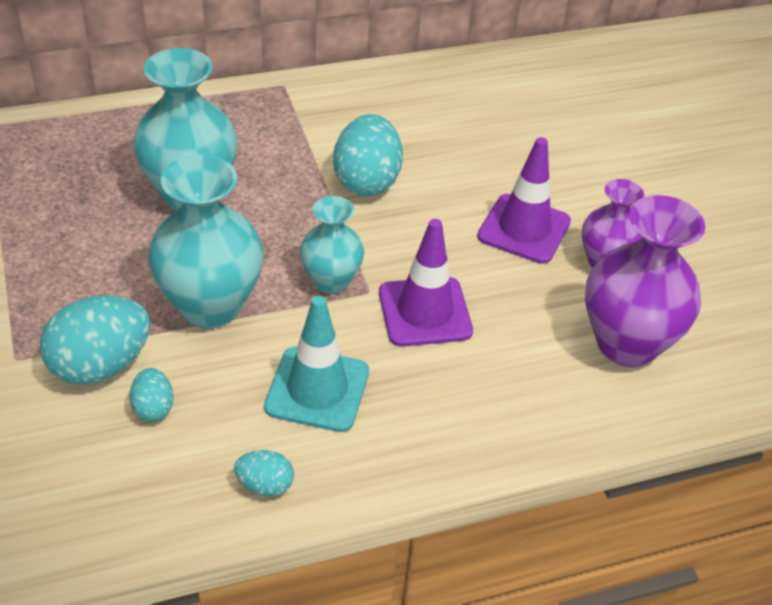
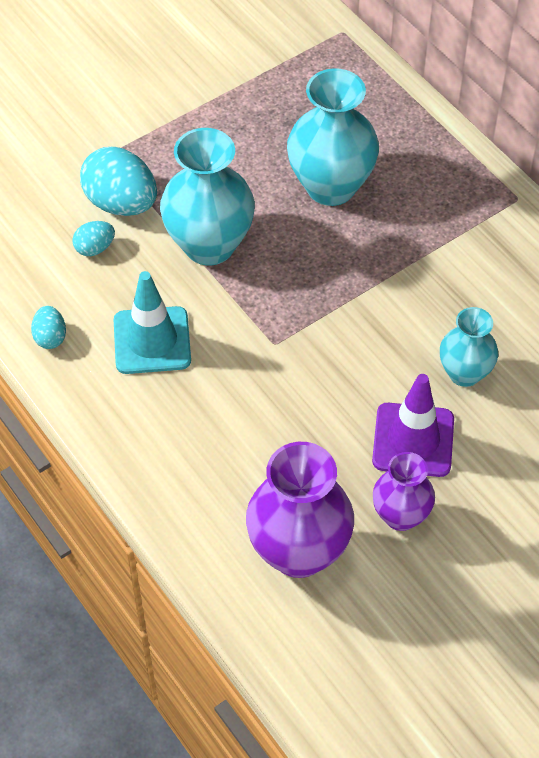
camera: 75 degrees right, 10 degrees up
turquoise vase [300,196,364,294] -> turquoise vase moved to [440,307,498,387]
turquoise egg [333,114,403,196] -> none
purple traffic cone [379,219,473,347] -> none

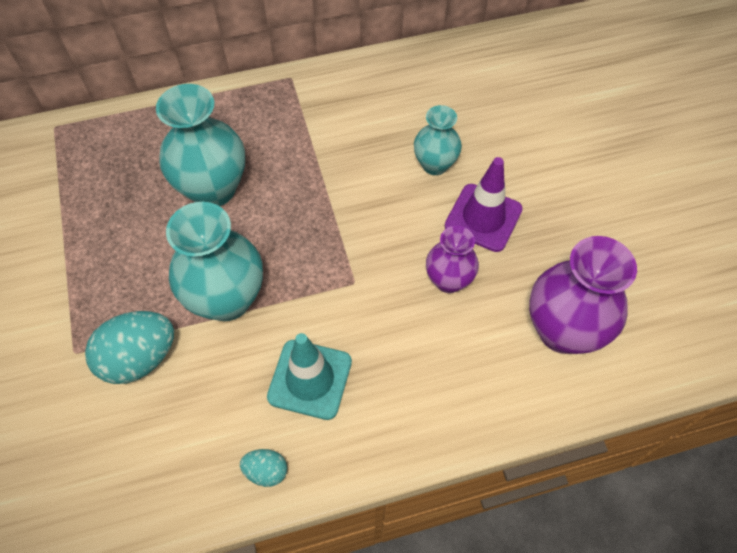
camera: 70 degrees left, 5 degrees up
turquoise egg [73,221,115,256] -> none
purple vase [373,452,435,531] -> purple vase moved to [426,226,479,293]

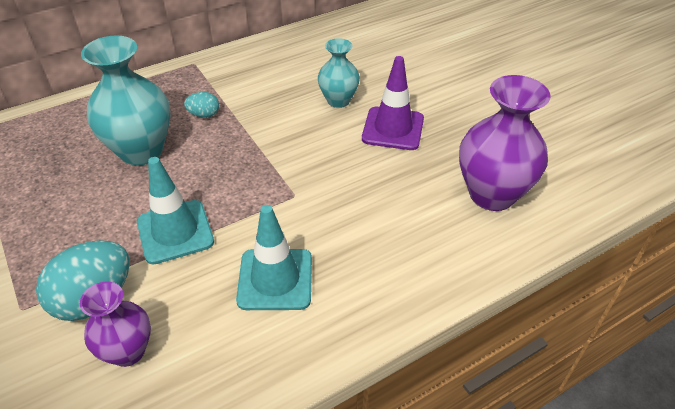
camera: 15 degrees left, 15 degrees down
turquoise vase [166,202,263,321] -> turquoise traffic cone [137,157,214,265]
turquoise egg [240,449,287,487] -> turquoise egg moved to [184,92,219,118]
purple vase [426,226,479,293] -> purple vase moved to [80,282,151,367]

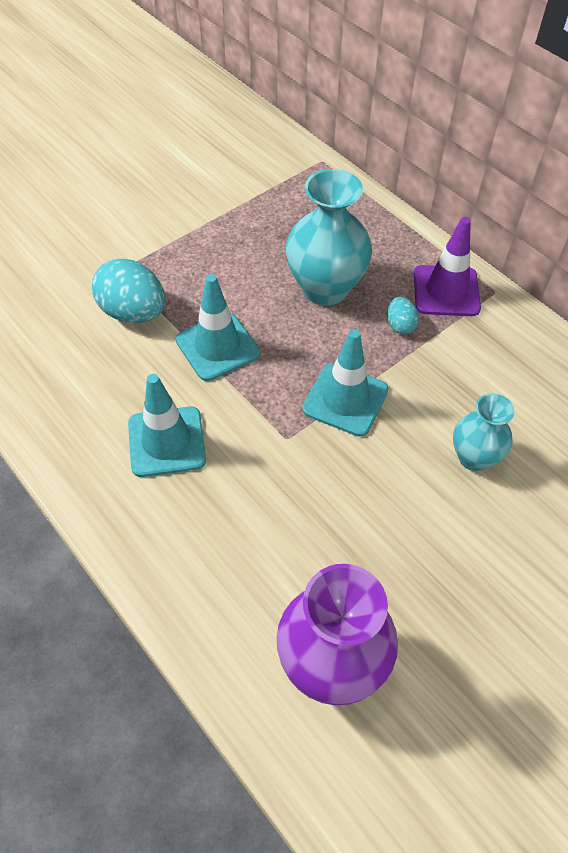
camera: 80 degrees right, 10 degrees up
purple vase [80,282,151,367] -> none
purple traffic cone [362,56,424,150] -> purple traffic cone moved to [414,217,481,316]
none -> turquoise traffic cone [302,329,389,437]

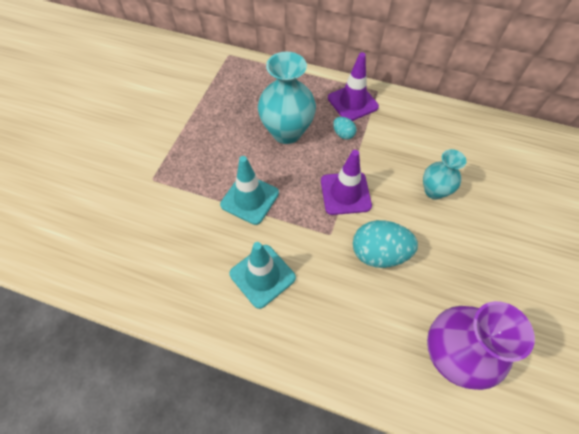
camera: 30 degrees left, 5 degrees up
turquoise egg [92,258,166,323] -> turquoise egg moved to [353,220,418,268]
turquoise traffic cone [302,329,389,437] -> purple traffic cone [321,150,372,215]

